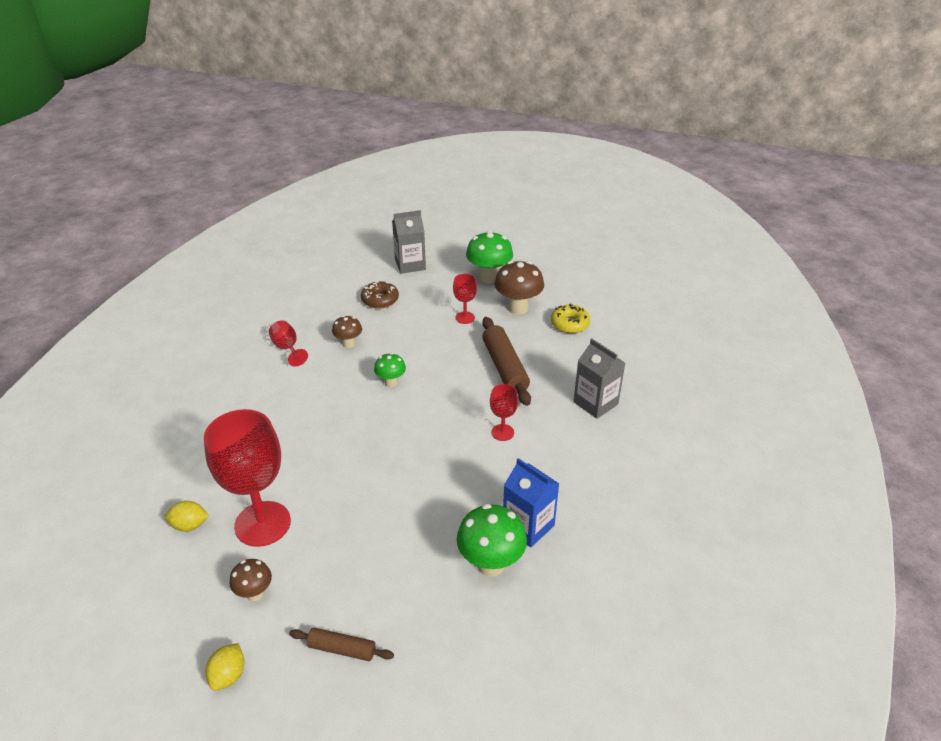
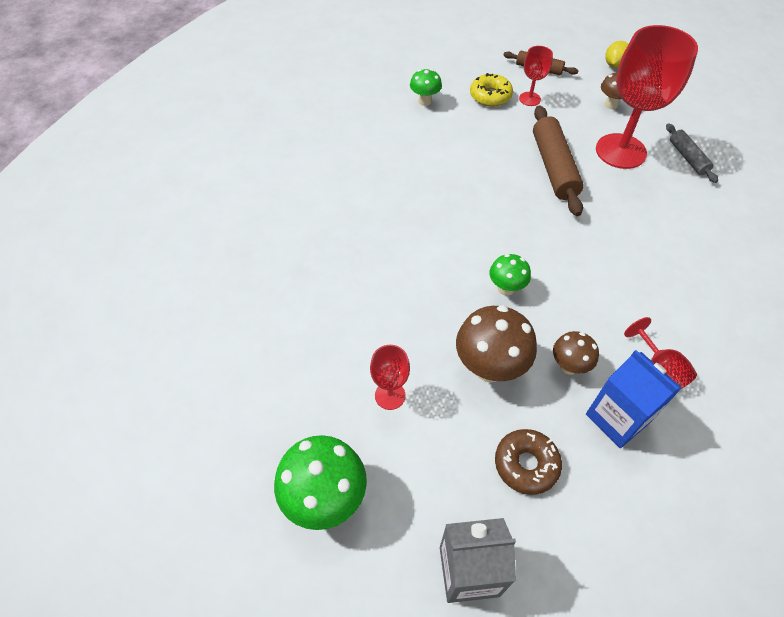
camera: 170 degrees left, 15 degrees up
yellow lemon [165,501,209,532] -> grey rolling pin [666,124,718,183]
green mushroom [457,504,527,577] -> green mushroom [410,69,442,106], size x0.58
brown rolling pin [482,317,531,406] -> brown rolling pin moved to [533,105,584,216]
red goblet [490,384,518,441] -> red goblet moved to [519,46,553,106]
brown mushroom [494,261,544,315] -> brown mushroom moved to [456,305,537,383]
blue carton [503,458,559,547] -> blue carton moved to [586,350,682,448]
yellow donut [551,304,590,333] -> yellow donut moved to [470,73,513,107]
grey carton [573,338,625,419] -> none

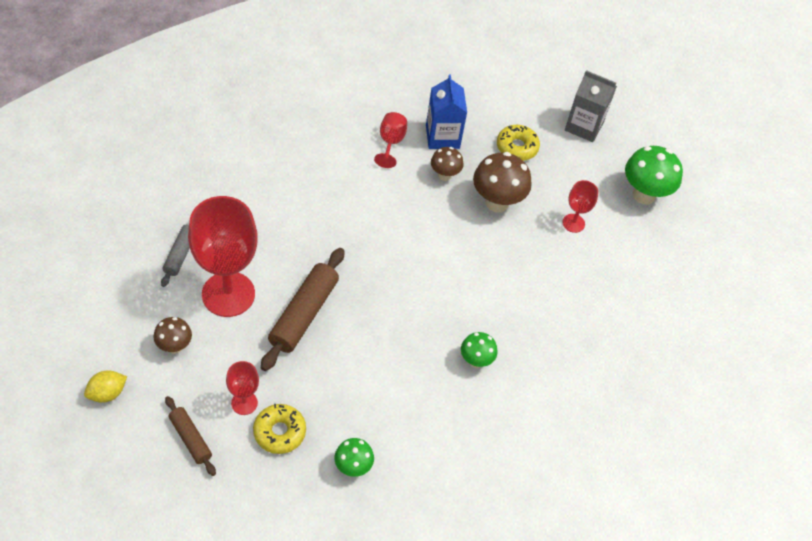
camera: 155 degrees left, 0 degrees up
green mushroom [489,254,531,296] -> green mushroom moved to [461,332,497,368]
brown donut [495,429,562,495] -> yellow donut [497,125,540,161]

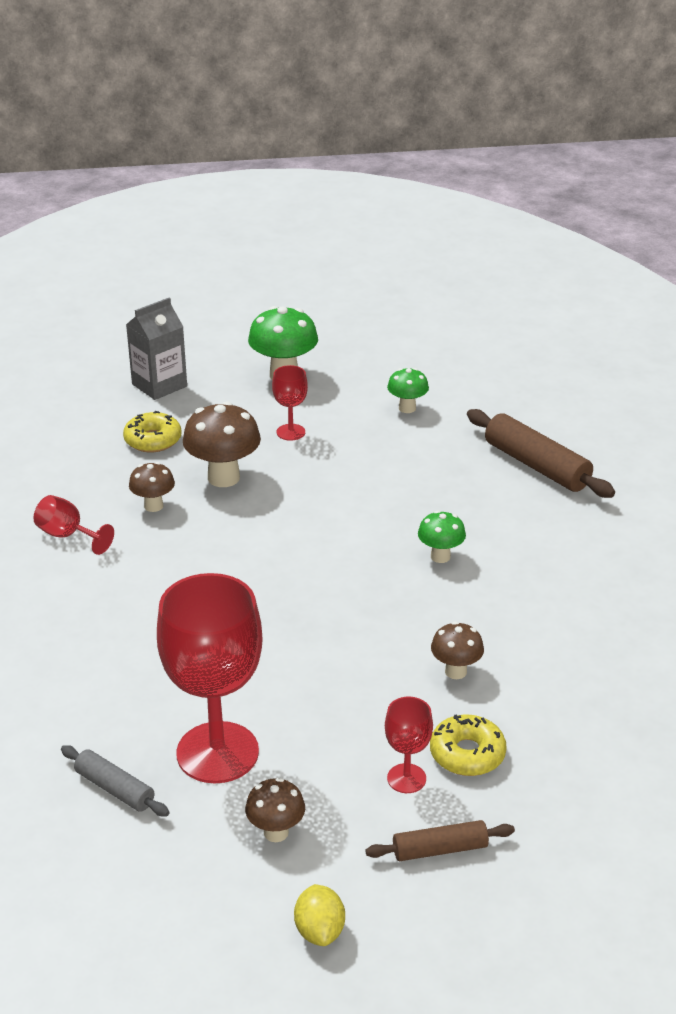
camera: 60 degrees left, 20 degrees down
brown rolling pin [261,248,345,371] -> brown rolling pin moved to [467,409,615,498]
green mushroom [334,438,374,477] -> green mushroom moved to [387,368,429,413]
blue carton [426,75,467,149] -> none
none -> brown mushroom [431,621,484,679]

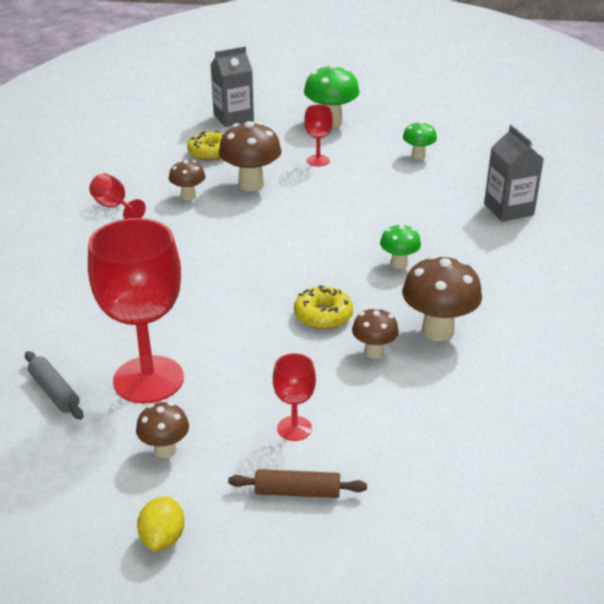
camera: 15 degrees right, 0 degrees up
yellow donut [430,714,507,776] -> yellow donut moved to [294,285,353,329]
brown rolling pin [467,409,615,498] -> grey carton [484,125,544,222]
none -> brown mushroom [402,255,482,341]

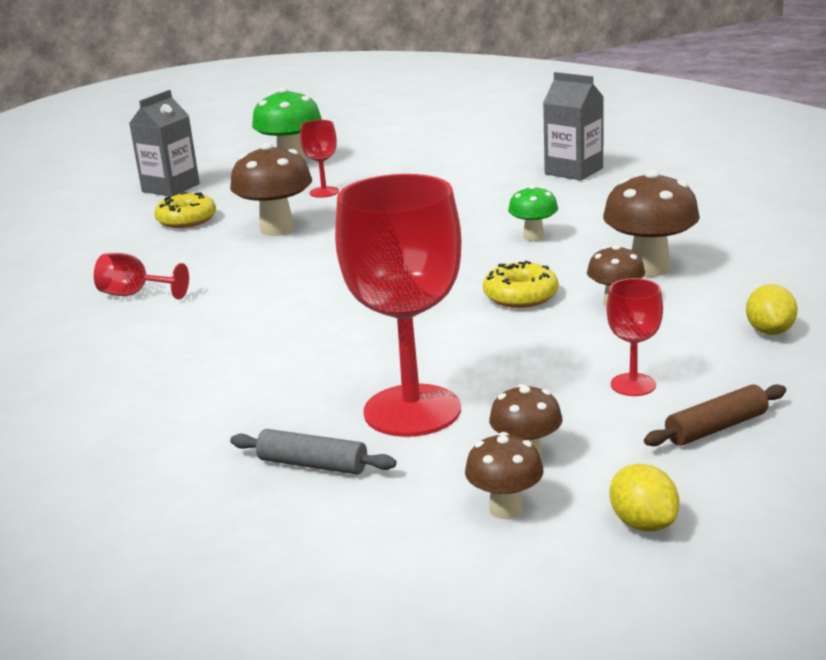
camera: 30 degrees left, 10 degrees down
brown mushroom [169,160,205,200] -> brown mushroom moved to [465,432,544,519]
green mushroom [403,121,437,160] -> none
none -> yellow lemon [746,284,798,335]

